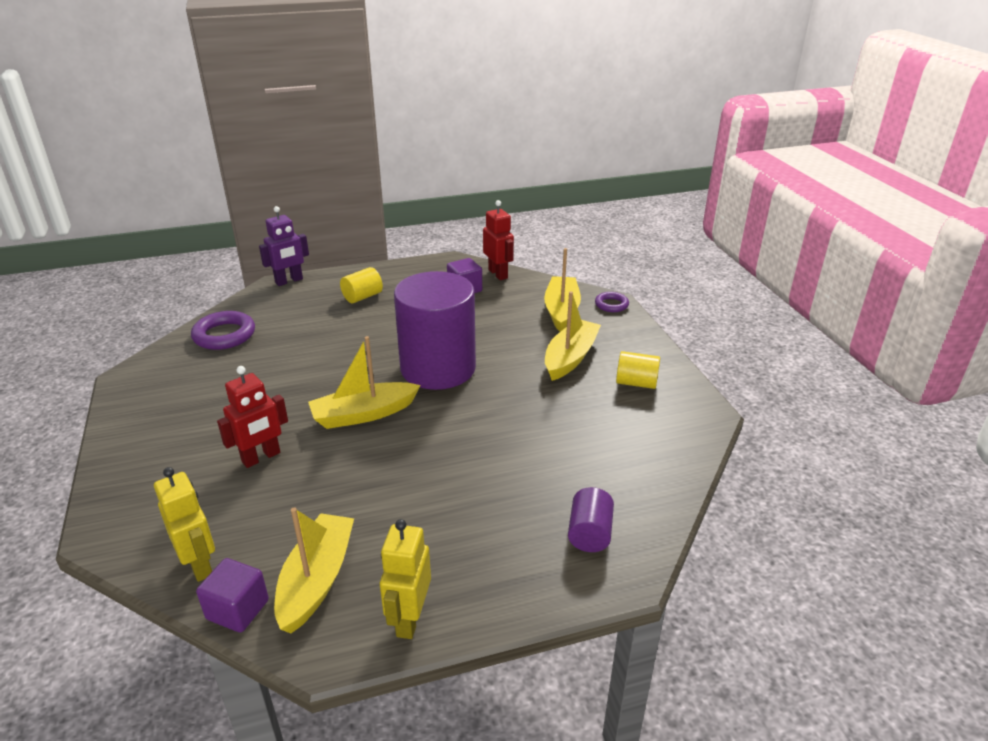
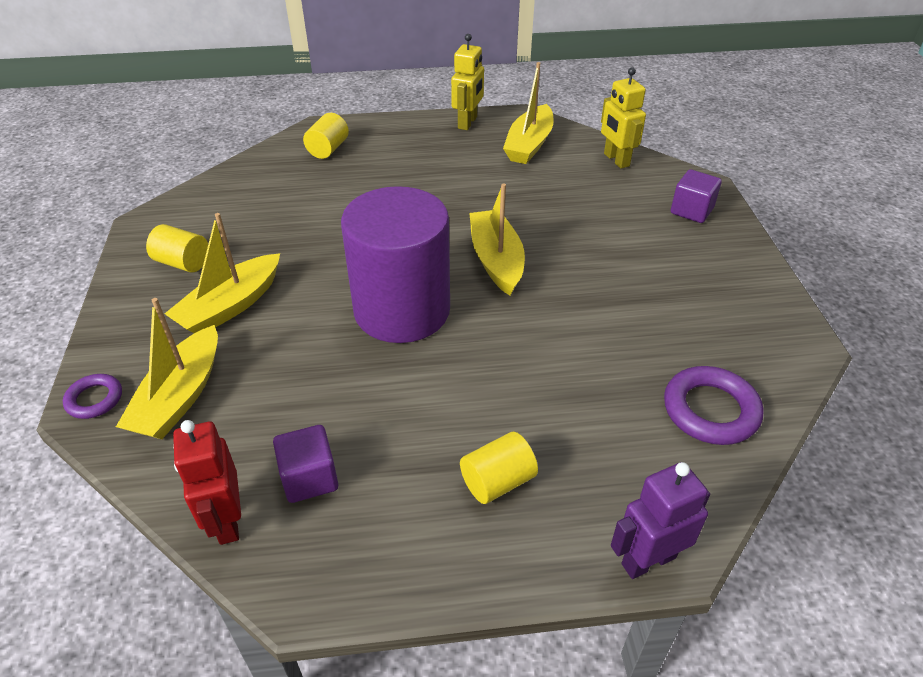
camera: 170 degrees left, 10 degrees up
purple cube [196,558,269,633] -> purple cube moved to [671,169,722,223]
red robot [217,366,288,468] -> none
yellow boat [308,336,421,429] -> yellow boat turned 90 degrees counterclockwise [469,183,525,295]
purple cylinder [568,487,614,552] -> yellow cylinder [303,113,349,159]

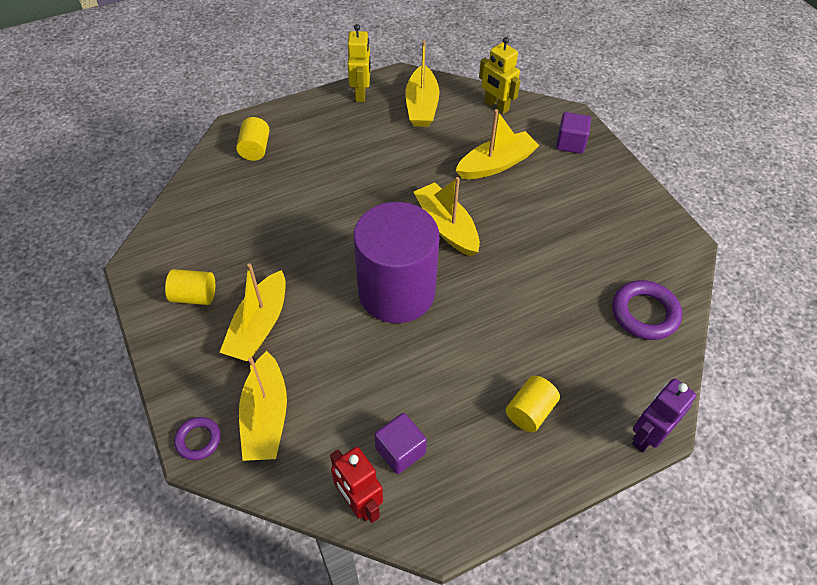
camera: 20 degrees left, 10 degrees up
none -> yellow boat [455,109,540,179]

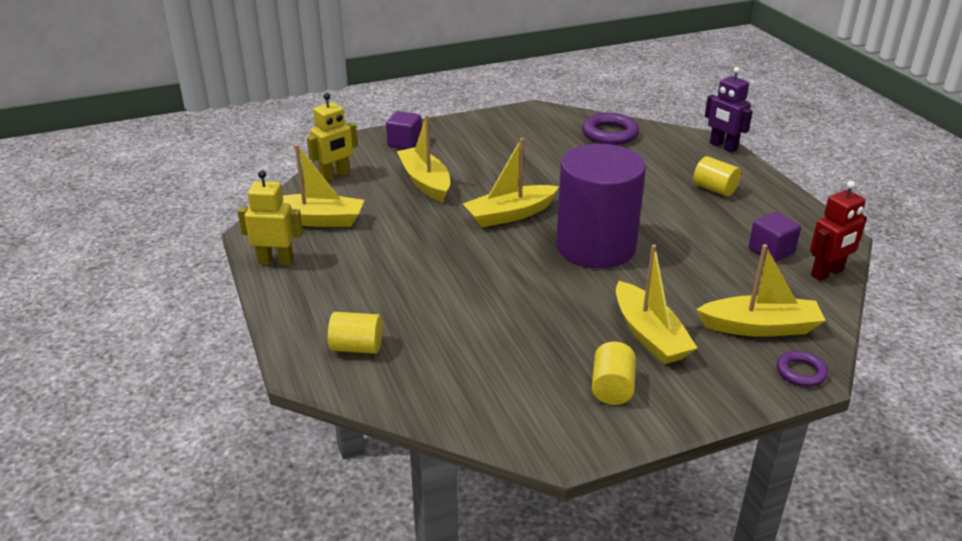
camera: 85 degrees left, 20 degrees down
yellow boat [219,263,286,361] -> yellow boat turned 45 degrees clockwise [616,244,698,364]

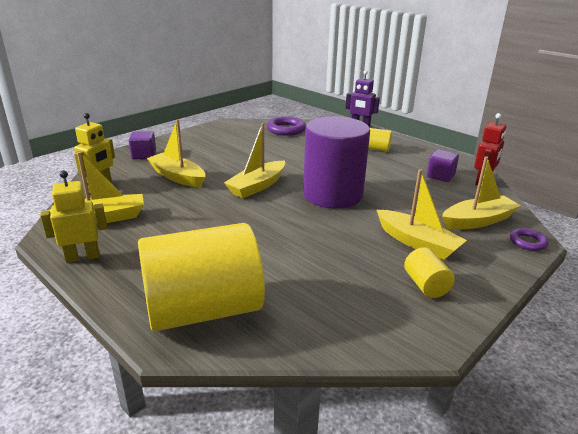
camera: 25 degrees left, 5 degrees down
yellow cylinder [328,312,383,354] -> yellow cylinder [138,223,265,331], size x2.39

